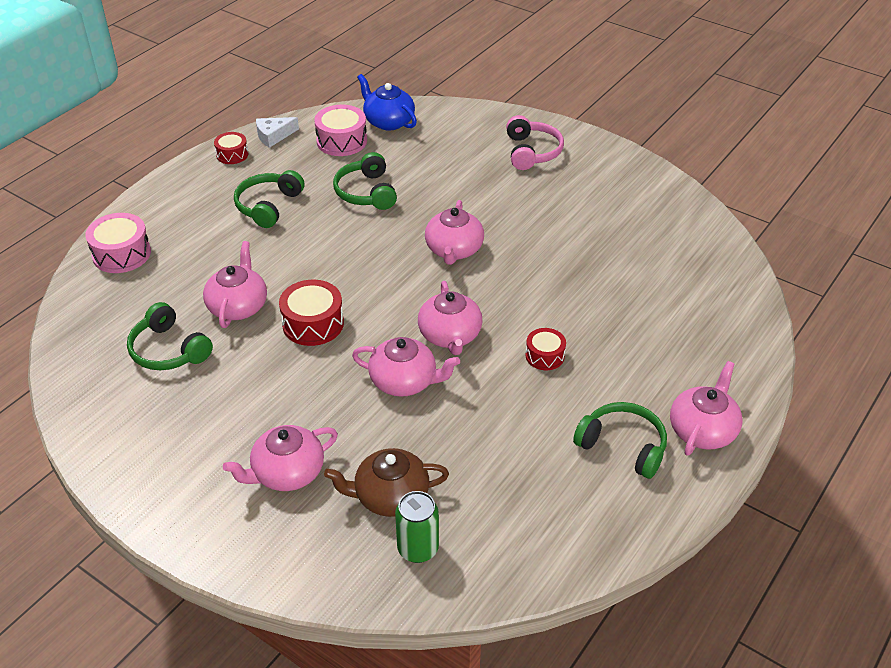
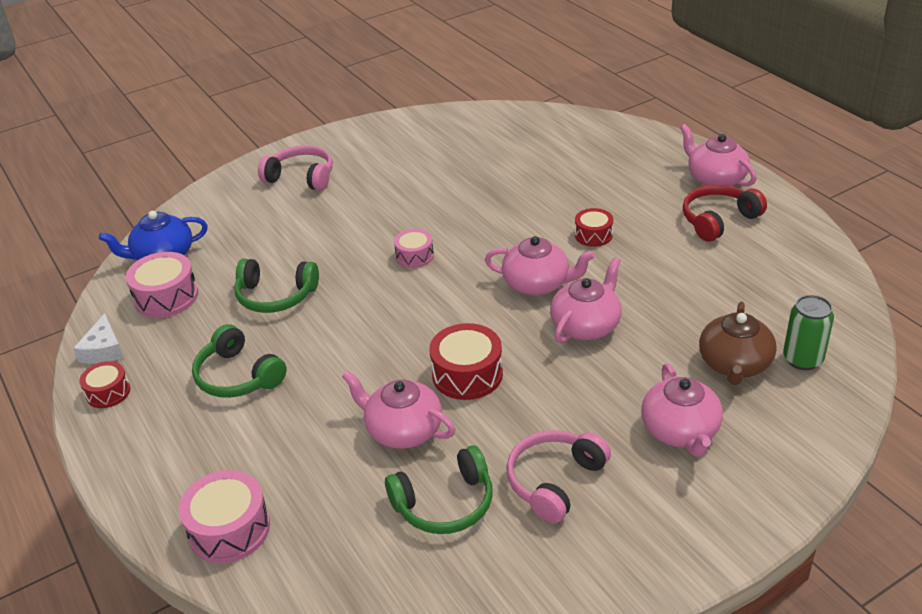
camera: 65 degrees left, 5 degrees down
pink teapot [425,200,484,265] -> pink drum [394,229,434,268]
green headphones [573,402,667,479] -> red headphones [683,185,767,242]
none -> pink headphones [506,430,611,523]

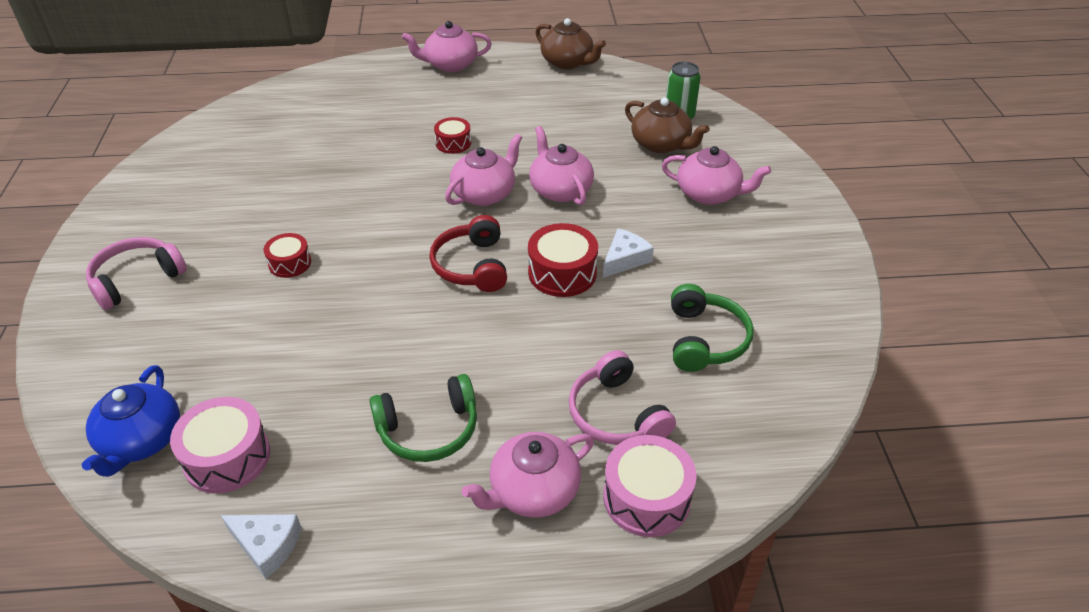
camera: 65 degrees left, 5 degrees up
red drum [79,361,130,408] -> red drum moved to [264,233,311,278]
green headphones [234,259,319,313] -> none
pink teapot [342,371,455,449] -> pink teapot moved to [462,432,594,517]
pink drum [394,229,434,268] -> none
pink headphones [506,430,611,523] -> pink headphones moved to [568,350,676,445]
red headphones [683,185,767,242] -> red headphones moved to [429,215,507,292]
none -> brown teapot [535,18,606,69]
none -> white cheese [603,229,654,278]

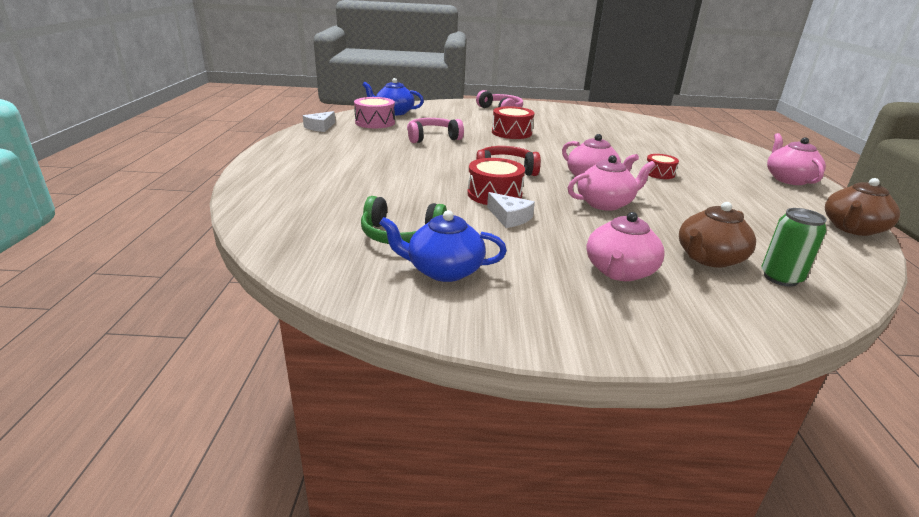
camera: 95 degrees right, 15 degrees down
red drum [264,233,311,278] -> red drum [492,106,534,139], size x1.62
green headphones [369,374,477,462] -> none
pink teapot [462,432,594,517] -> none
pink headphones [568,350,676,445] -> pink headphones moved to [407,118,464,143]
pink drum [603,435,696,537] -> none
none -> blue teapot [379,210,507,282]

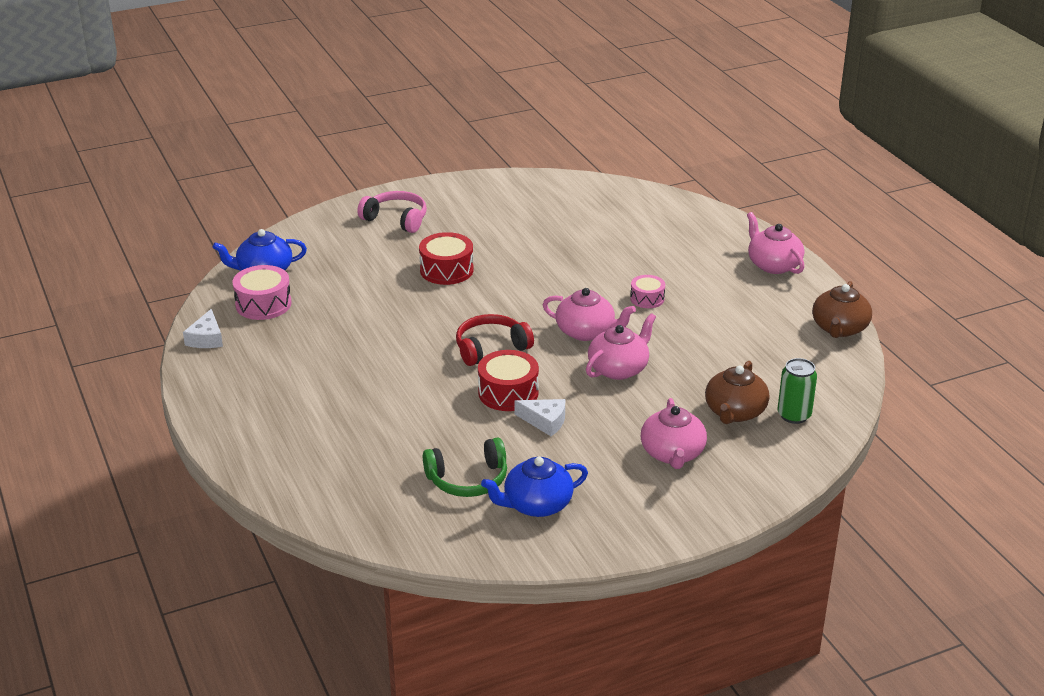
camera: 25 degrees left, 5 degrees up
pink headphones [407,118,464,143] -> none
red drum [646,154,679,179] -> pink drum [630,275,665,308]

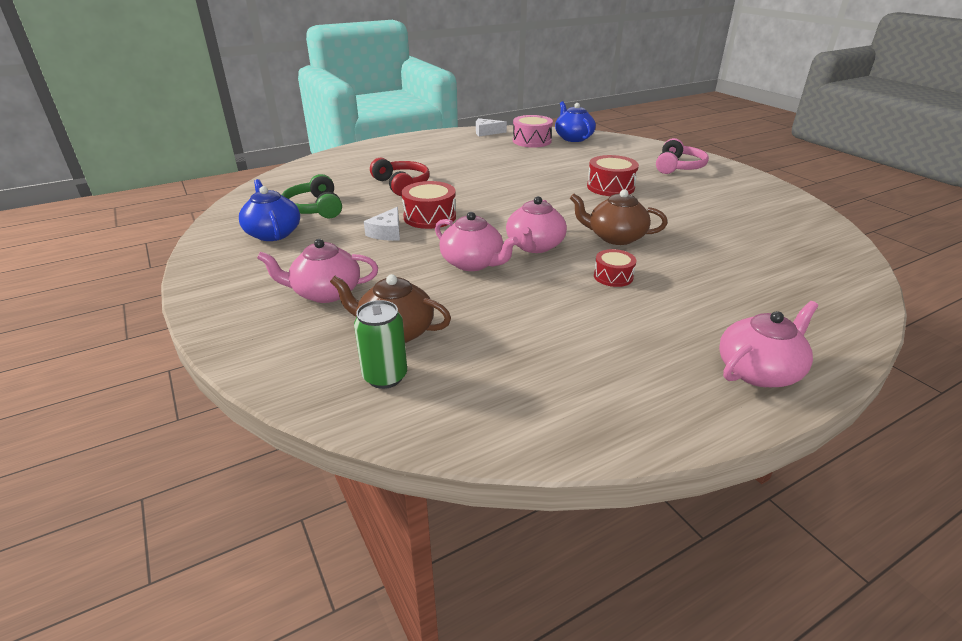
camera: 85 degrees right, 0 degrees up
red headphones [456,314,534,366] -> red headphones moved to [370,158,430,196]
pink drum [630,275,665,308] -> red drum [594,249,636,287]
brown teapot [812,281,872,338] -> brown teapot moved to [570,189,667,245]

